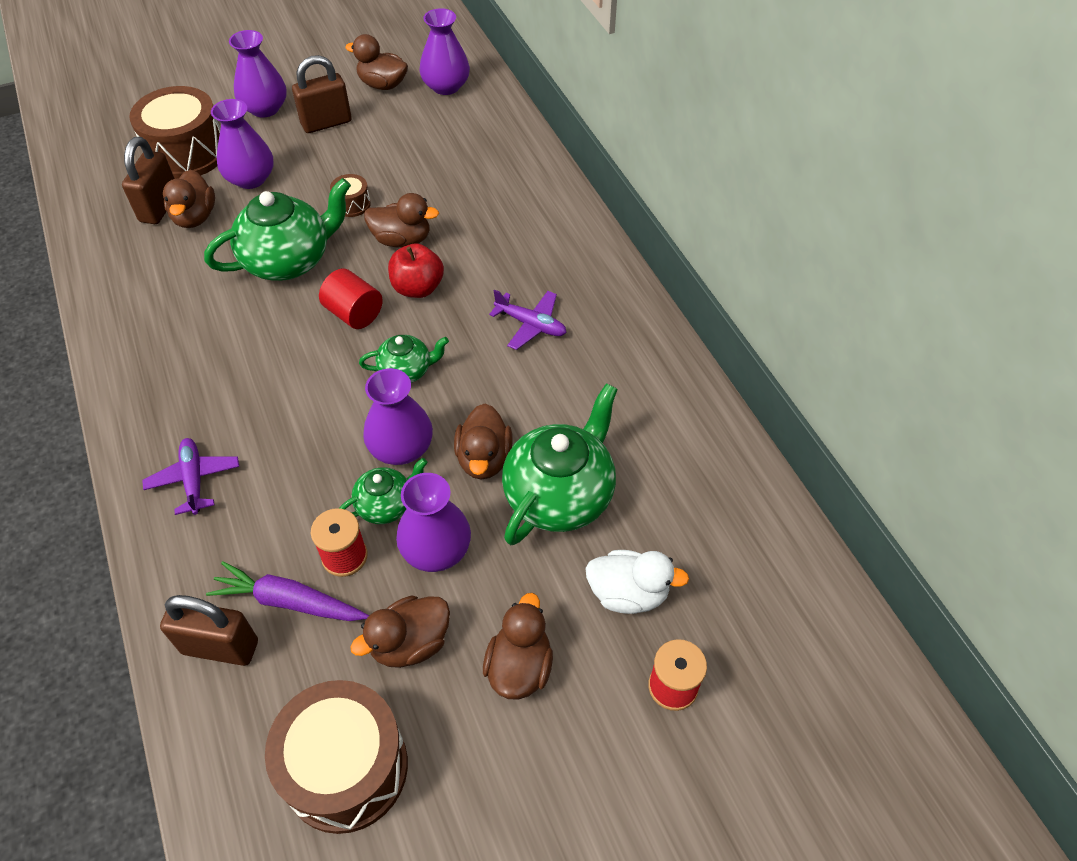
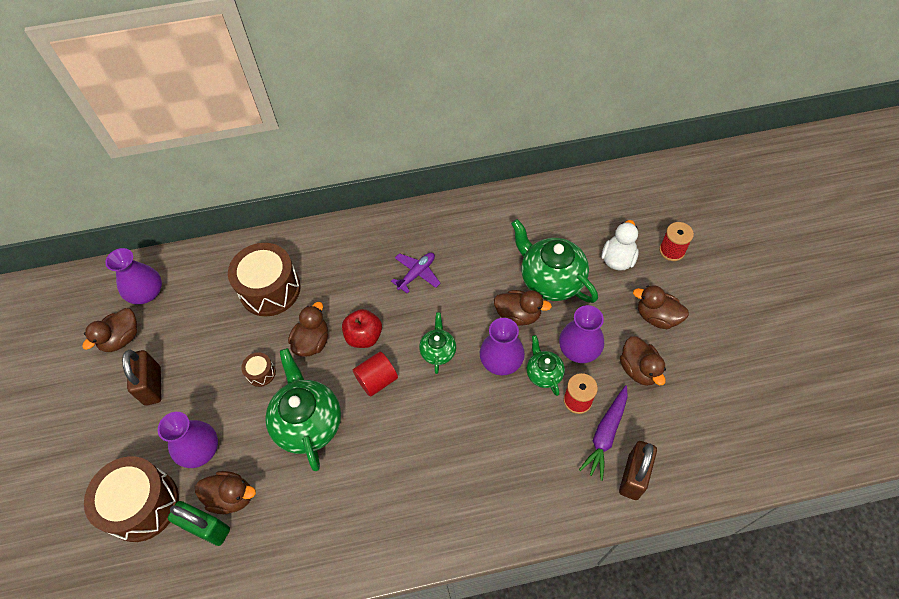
camera: 75 degrees left, 5 degrees up
brown padlock [122,137,175,224] -> green padlock [168,501,230,546]
purple plane [142,438,239,515] -> none
purple vase [229,30,287,118] -> none
brown drum [265,680,408,834] -> brown drum moved to [228,243,301,317]

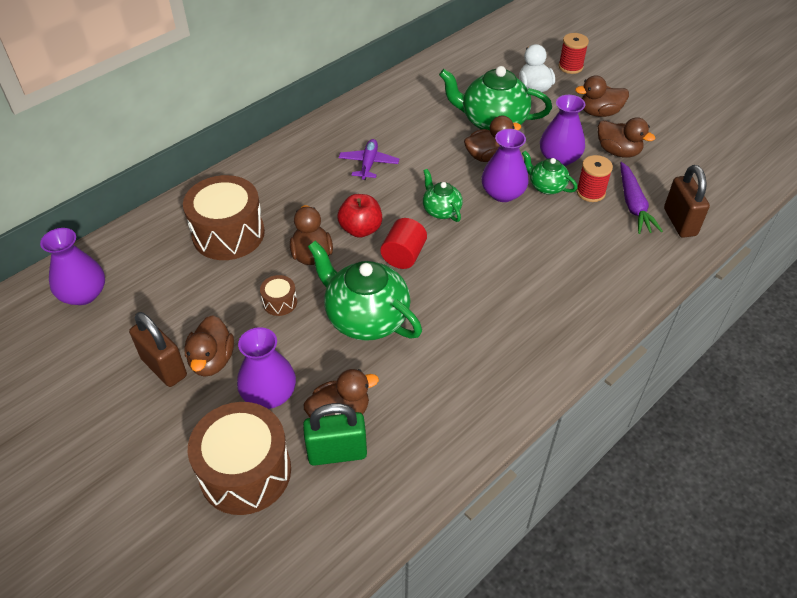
camera: 35 degrees left, 10 degrees down
brown duck [82,308,137,352] -> brown duck moved to [184,315,234,377]

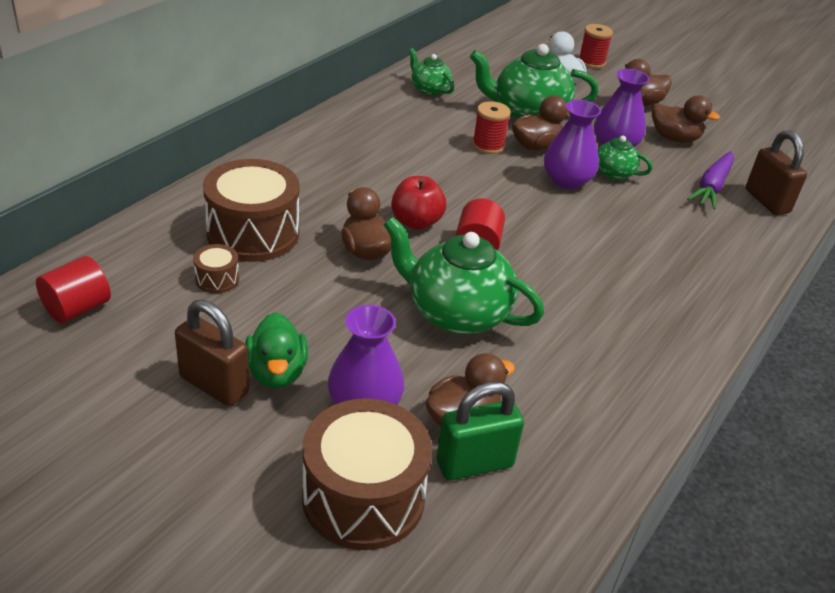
camera: 15 degrees left, 10 degrees down
purple vase [40,228,105,305] -> red cylinder [36,256,111,323]
brown duck [184,315,234,377] -> green duck [245,312,308,388]
brown drum [260,275,297,316] -> brown drum moved to [193,244,239,293]
purple plane [339,139,399,180] -> none
green teapot [423,169,463,222] -> green teapot moved to [409,48,454,96]
red spool [576,155,613,202] -> red spool moved to [472,101,511,154]
purple carrot [620,162,663,234] -> purple carrot turned 45 degrees clockwise [687,151,734,209]

